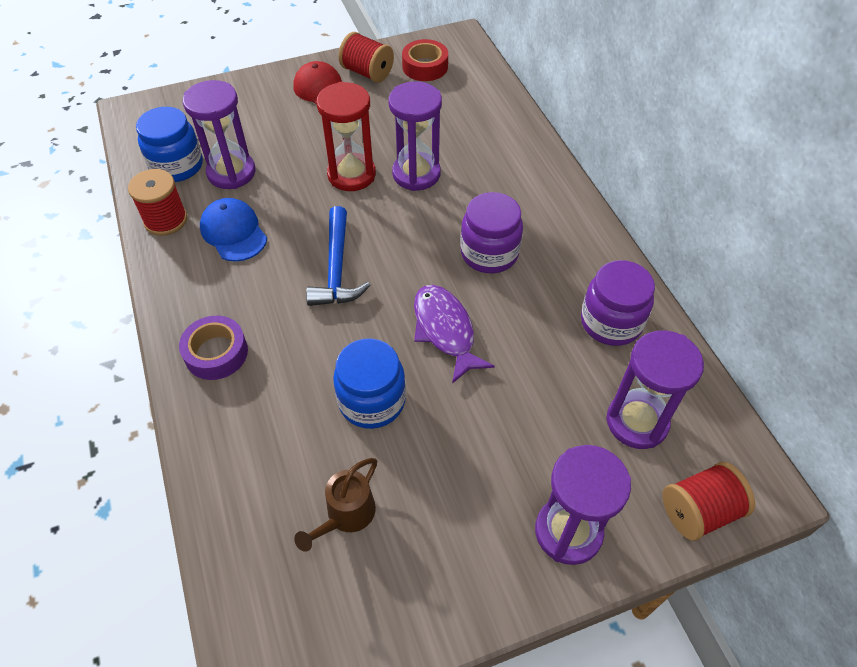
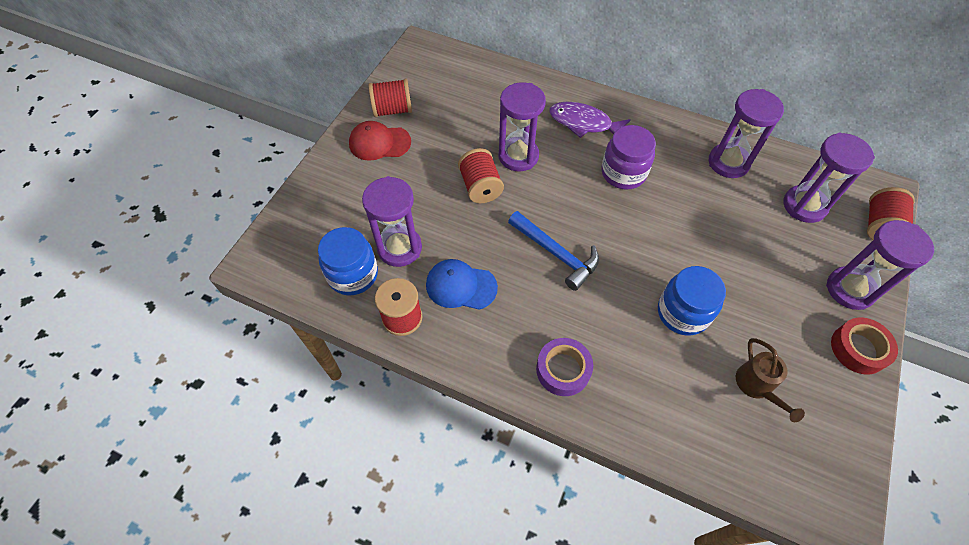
camera: 45 degrees left, 5 degrees up
red hourglass [316,82,376,191] -> red spool [458,148,504,203]
red tape [402,39,448,81] -> red tape moved to [831,318,898,374]
purple fish [414,285,495,384] -> purple fish moved to [549,102,631,138]
purple jar [581,260,655,346] -> purple hourglass [709,89,784,178]

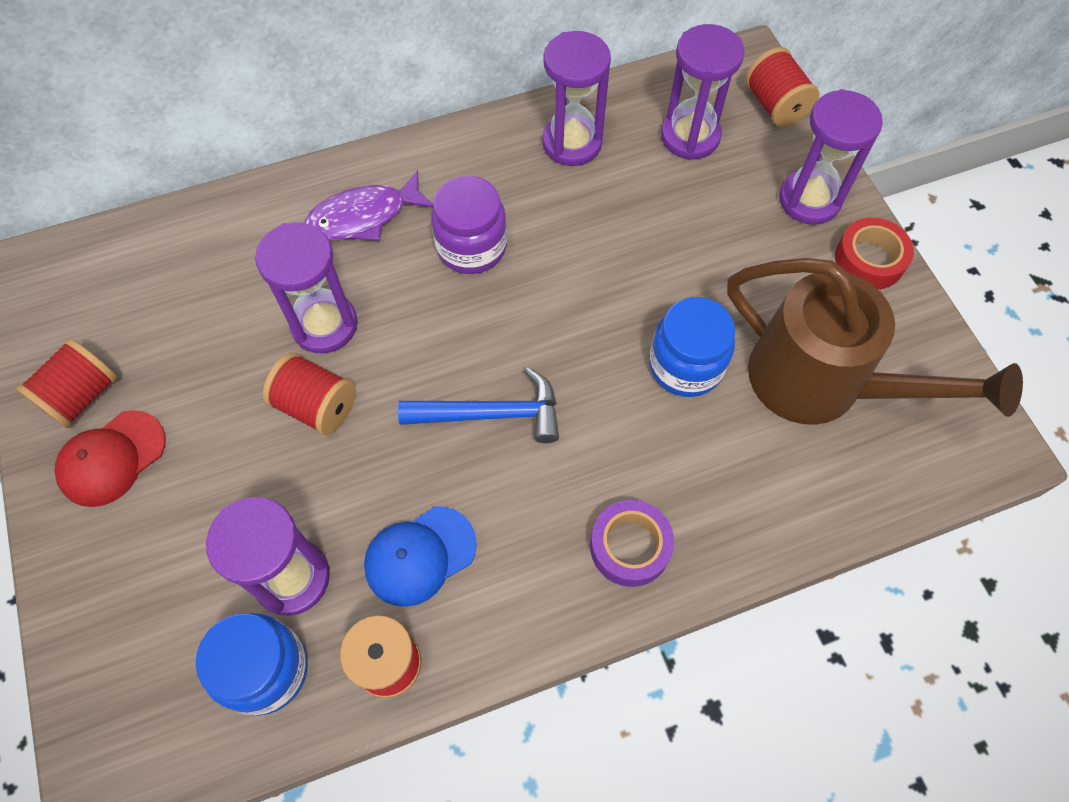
camera: 45 degrees left, 5 degrees up
brown watering can [736,338,805,422] -> brown watering can [727,258,1023,425], size x2.26

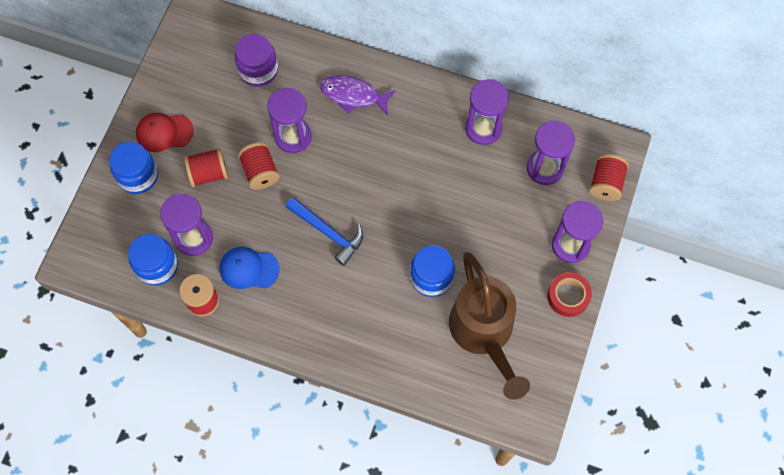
camera: 40 degrees right, 5 degrees up
red spool [16,338,117,428] -> red spool moved to [184,148,228,187]
purple jar [431,175,507,274] -> purple jar moved to [234,34,278,87]
purple tape [590,500,674,587] -> none
none -> blue jar [109,142,158,194]

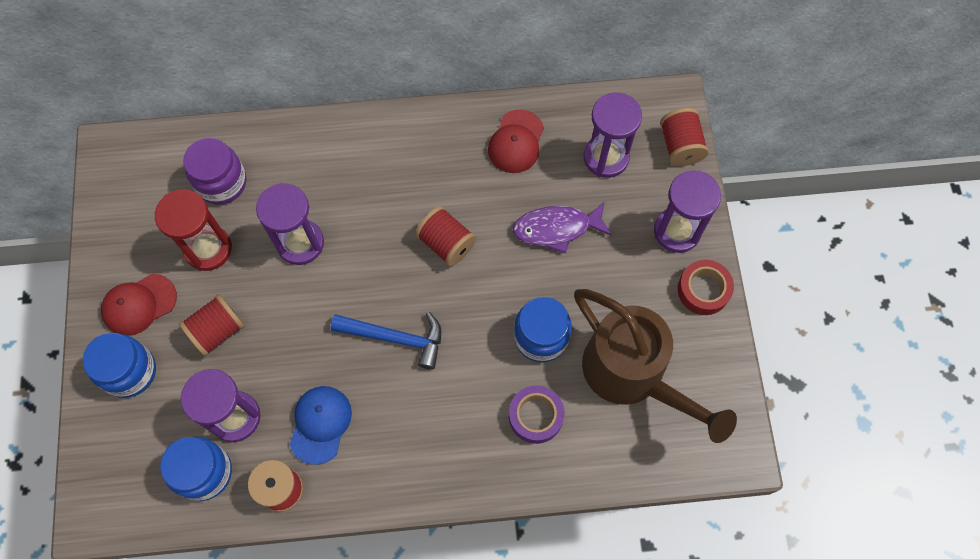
camera: 25 degrees left, 0 degrees up
blue cap [220,247,280,289] -> blue cap turned 120 degrees clockwise [290,386,352,465]
red spool [238,142,280,190] -> red spool moved to [415,206,476,266]
purple fish [320,75,396,116] -> purple fish moved to [513,201,612,253]
purple hourglass [465,79,509,145] -> red cap [488,110,544,173]
none -> red hourglass [155,189,232,271]
none -> purple tape [509,385,565,444]

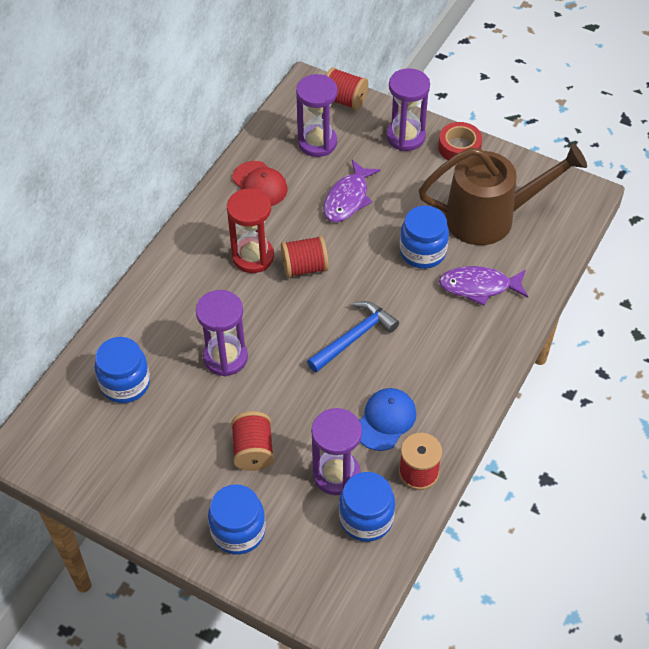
camera: 55 degrees left, 15 degrees down
red cap [101,274,177,336] -> none
red hourglass [155,189,232,271] -> red hourglass moved to [227,189,274,273]
purple jar [183,138,247,205] -> blue jar [95,337,150,403]
blue cap [290,386,352,465] -> blue cap turned 75 degrees clockwise [360,388,416,451]
purple tape [509,385,565,444] -> purple fish [439,266,528,306]

